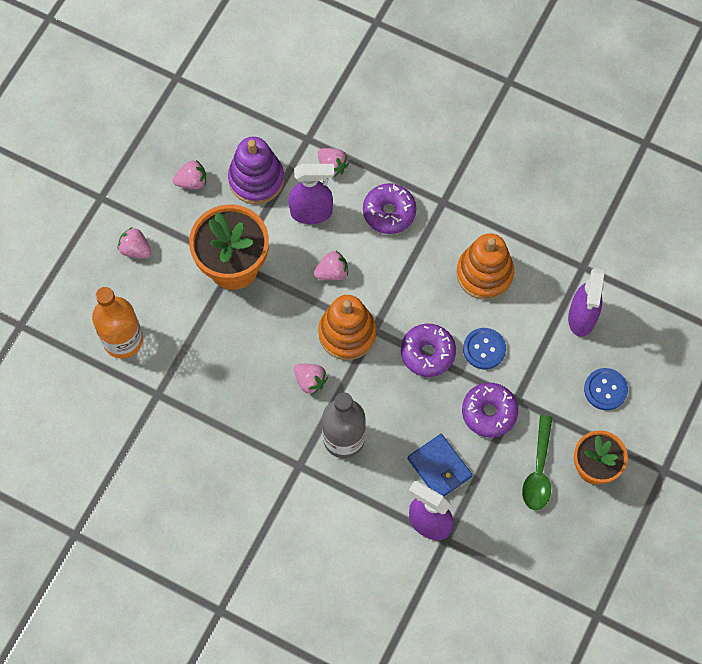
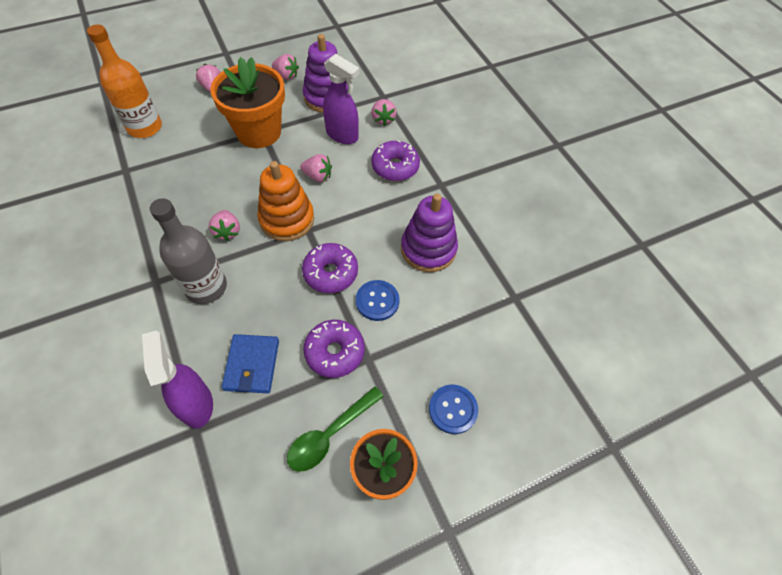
camera: 35 degrees right, 10 degrees down
orange stacking toy [456,233,514,300] -> purple stacking toy [401,194,458,272]
purple spray bottle [568,268,604,337] -> none

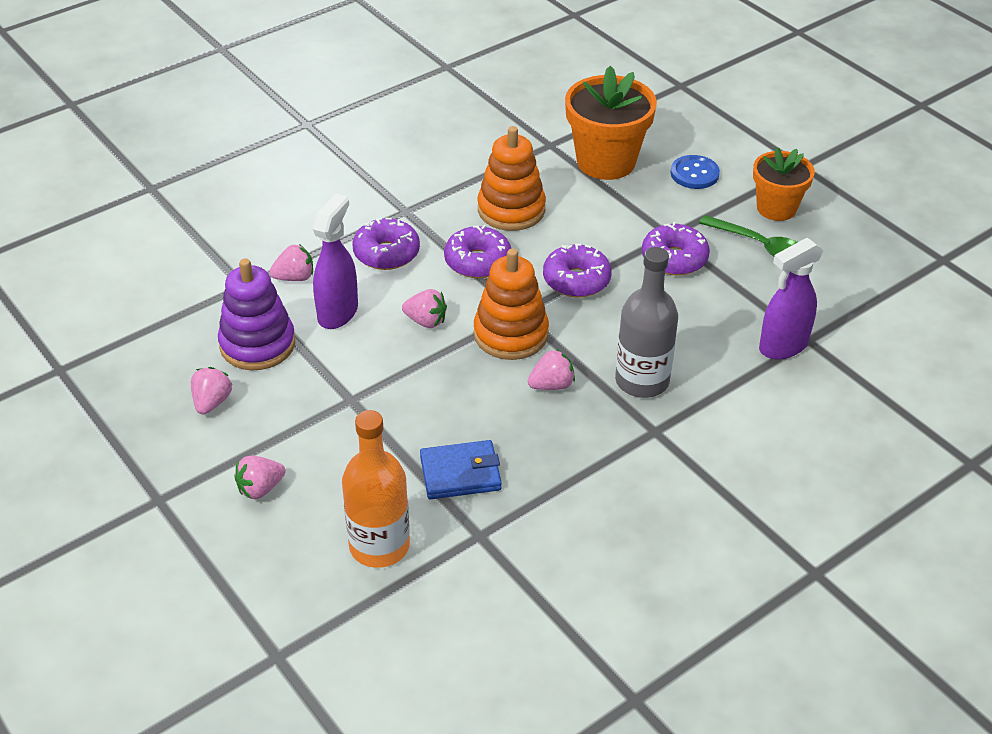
camera: 100 degrees left, 15 degrees down
orange flower pot [210,57,285,148] -> orange flower pot moved to [565,66,657,180]
blue wallet [222,334,279,393] -> blue wallet moved to [420,440,502,499]
pink strawberry [300,154,332,182] -> pink strawberry turned 105 degrees clockwise [402,289,447,328]
blue button [356,280,399,321] -> none
purple stacking toy [401,194,458,272] -> orange stacking toy [478,126,546,231]
none -> purple donut [444,225,511,278]

